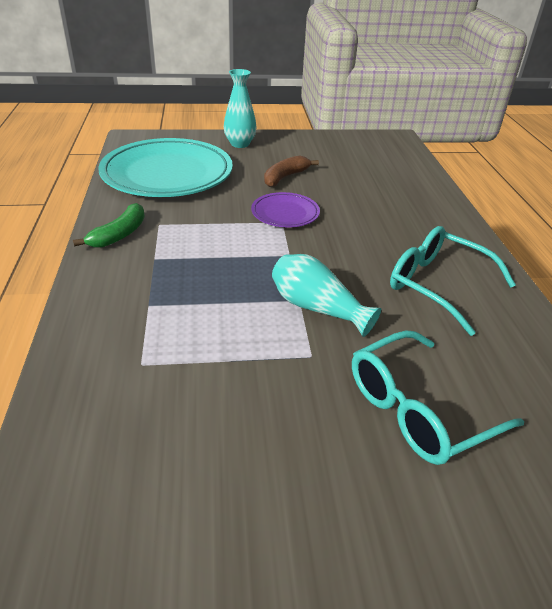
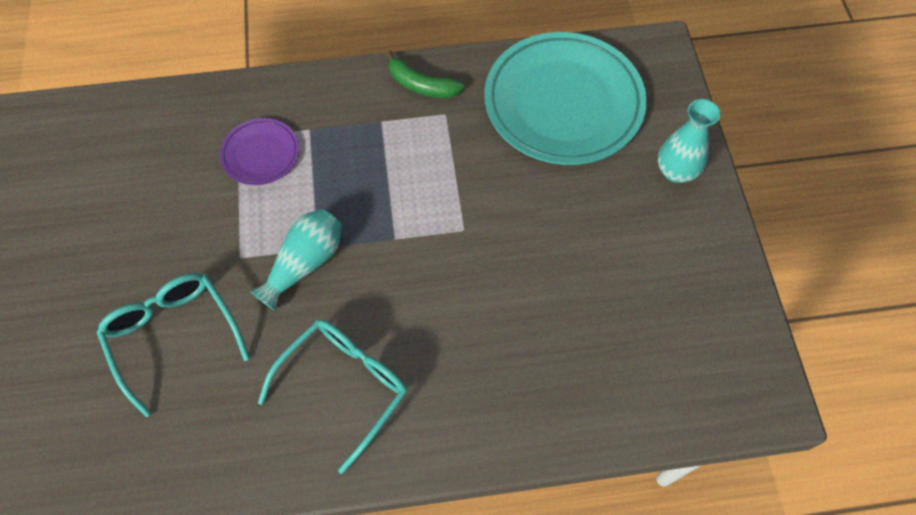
camera: 90 degrees right, 25 degrees up
purple plate [251,192,320,227] -> purple plate moved to [220,118,299,185]
brown banana [264,156,319,187] -> none

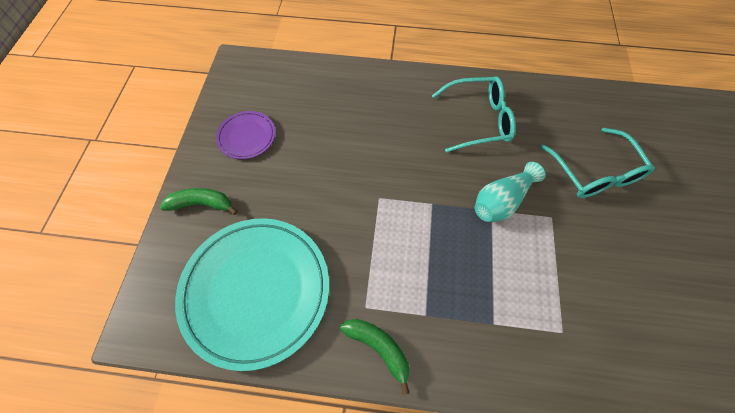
camera: 165 degrees left, 0 degrees up
purple plate [220,118,299,185] -> purple plate moved to [216,111,275,159]
turquoise glasses [258,320,408,474] -> turquoise glasses turned 150 degrees counterclockwise [432,76,516,153]
turquoise vase [658,99,721,183] -> green banana [160,188,238,215]

